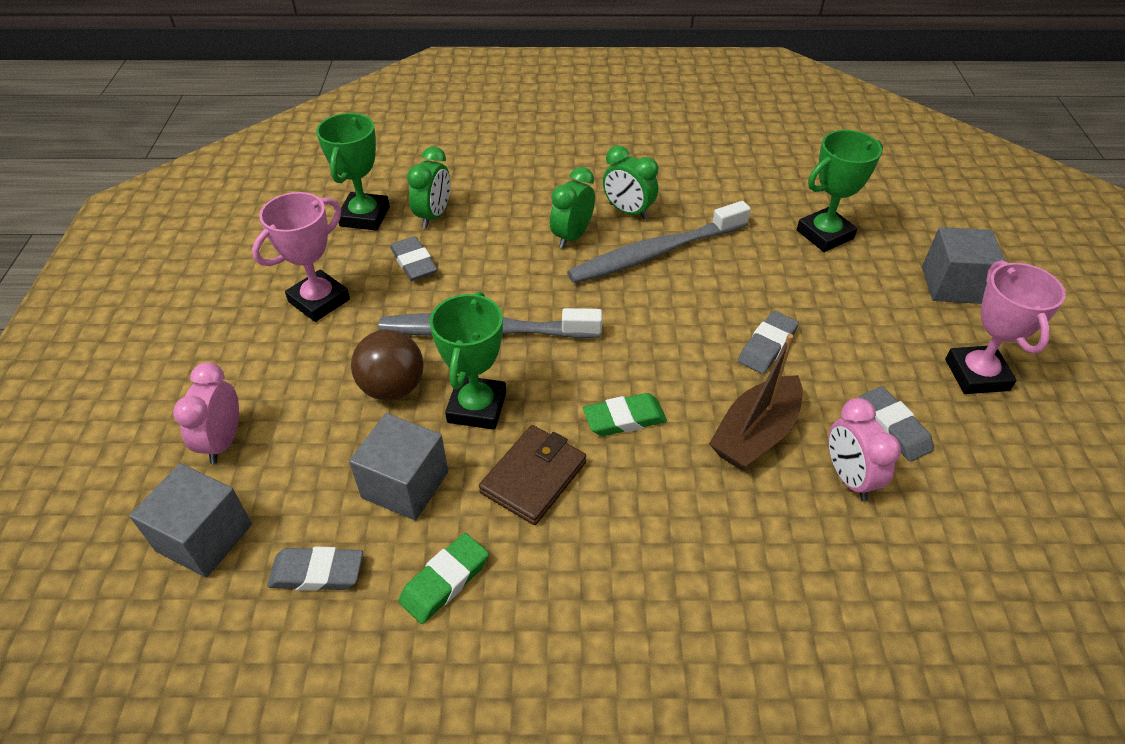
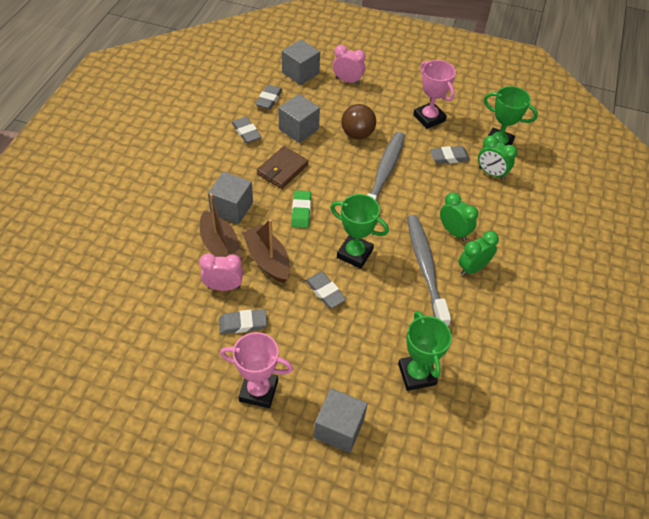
camera: 105 degrees right, 5 degrees up
green eraser [398,533,489,624] -> grey eraser [232,117,261,143]
green trophy [430,291,506,430] -> green trophy moved to [330,194,389,269]
brown wallet [479,425,586,525] -> brown wallet turned 75 degrees clockwise [257,146,309,189]
none -> brown boat [200,193,243,259]
none -> grey cube [208,172,253,224]

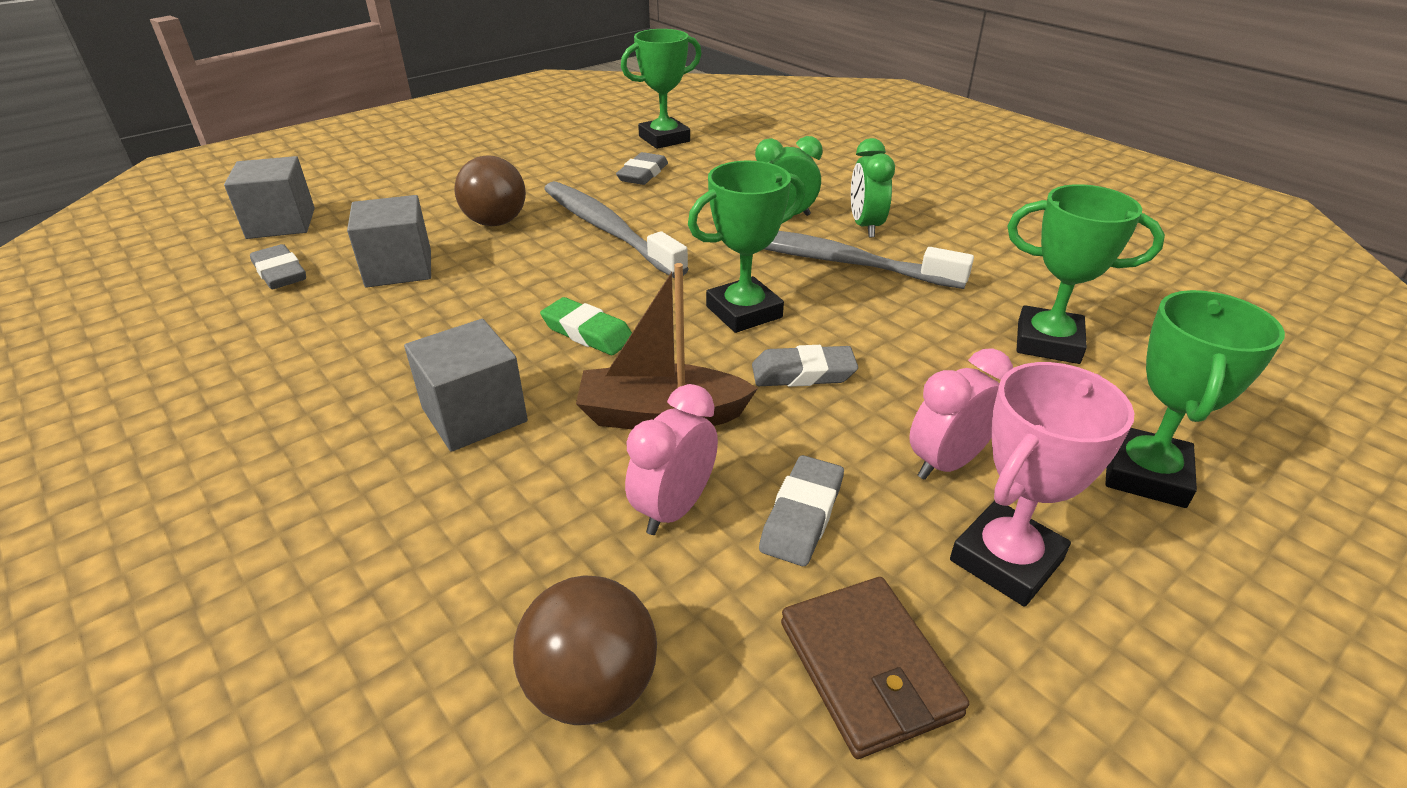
camera: 55 degrees left, 15 degrees down
brown boat [200,193,243,259] -> none
grey eraser [232,117,261,143] -> none
brown wallet [257,146,309,189] -> brown wallet moved to [781,577,969,759]
grey cube [314,388,368,453] -> green trophy [1105,290,1285,508]
pink clock [333,45,366,85] -> pink clock moved to [909,348,1013,480]
pink trophy [413,60,456,129] -> none
green clock [478,135,517,180] -> none
none -> brown ball [513,575,657,725]

